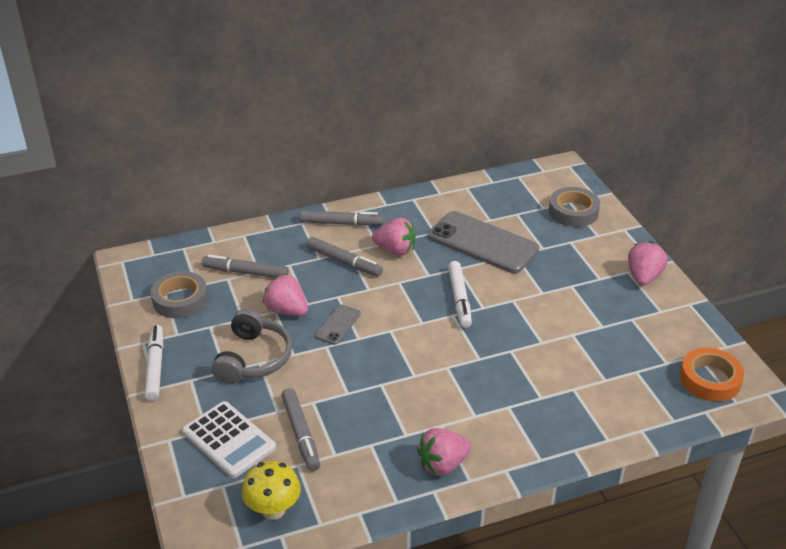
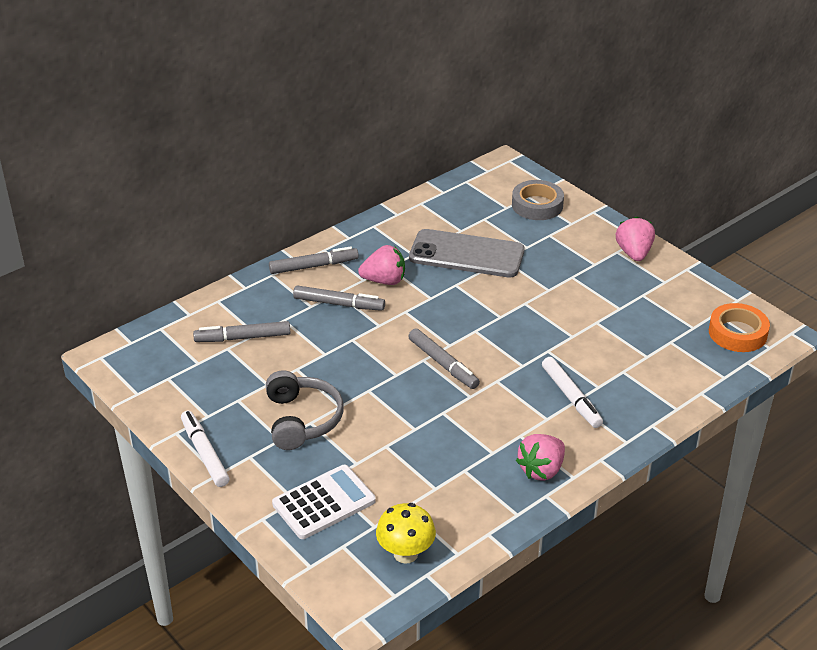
camera: 20 degrees left, 0 degrees up
grey tape [150,271,208,318] -> none
white calculator [182,401,276,478] -> white calculator turned 60 degrees counterclockwise [272,465,376,539]
pink strawberry [263,274,308,316] -> none
grey marker [281,388,320,471] -> grey marker moved to [408,328,480,389]
grey phone [315,304,361,345] -> none
white marker [448,261,472,328] -> white marker moved to [542,357,603,428]

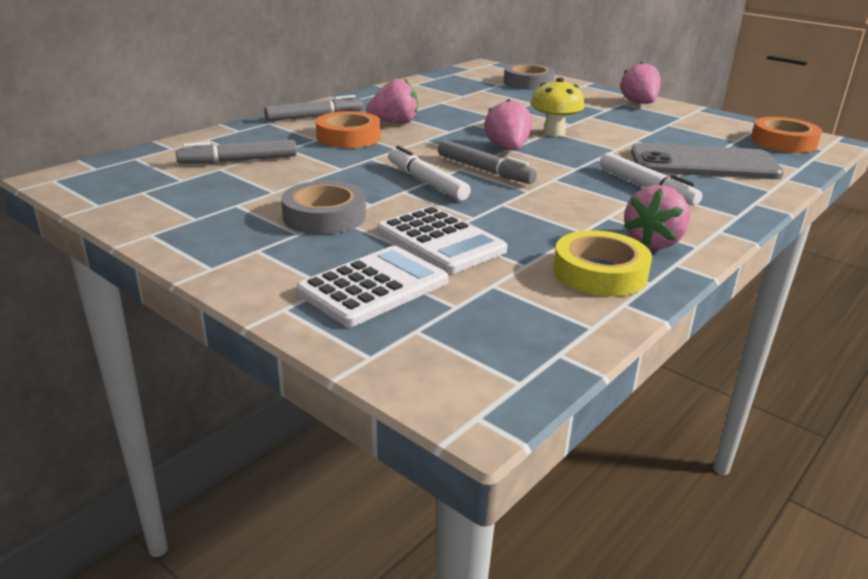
camera: 10 degrees left, 10 degrees down
white marker [181,411,230,487] -> white marker moved to [388,146,471,201]
grey headphones [266,371,344,450] -> grey tape [281,181,366,234]
grey marker [293,285,385,311] -> orange tape [316,111,381,148]
yellow mushroom [376,503,436,564] -> yellow mushroom moved to [531,77,584,137]
grey phone [409,229,525,277] -> grey phone moved to [631,143,784,179]
none -> white calculator [377,206,507,274]
none -> pink strawberry [484,99,532,150]
none -> yellow tape [553,230,652,297]

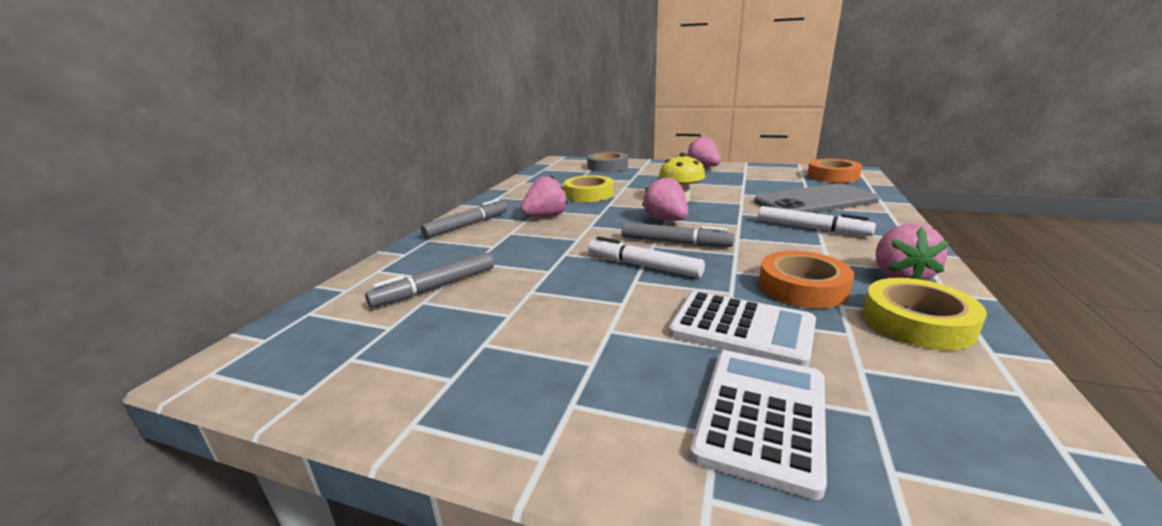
camera: 20 degrees left, 5 degrees down
grey tape [281,181,366,234] -> none
orange tape [316,111,381,148] -> orange tape moved to [759,251,854,309]
none -> yellow tape [564,175,614,202]

